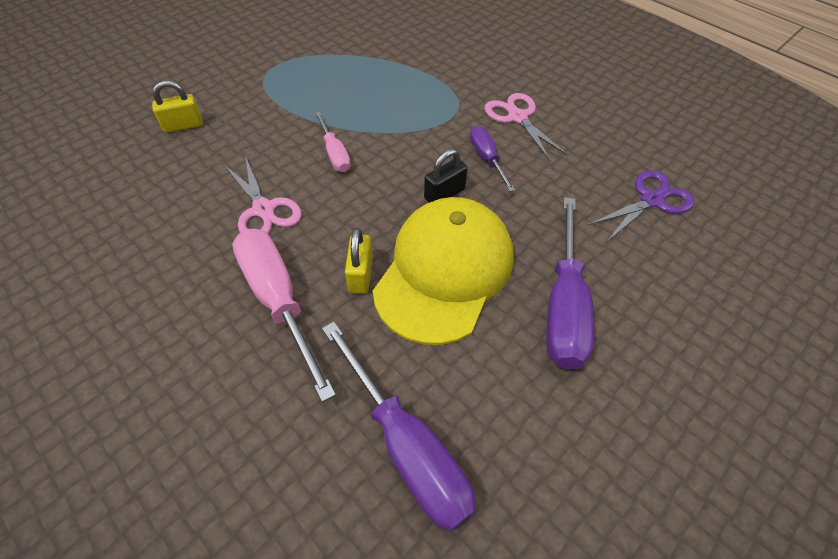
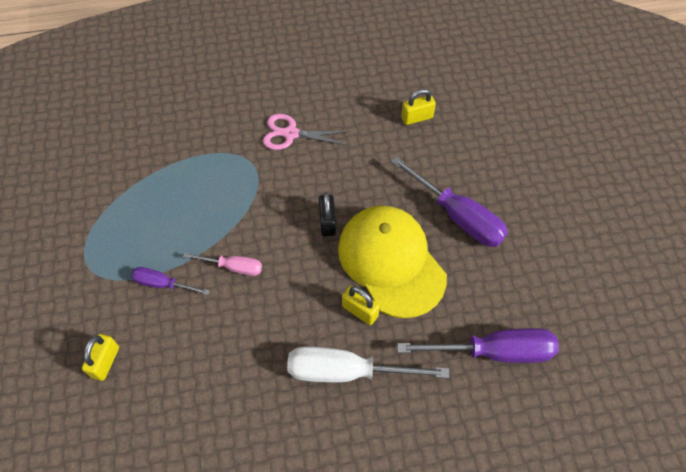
camera: 55 degrees left, 5 degrees up
pink scissors [224,156,302,234] -> none
pink screwdriver [232,229,336,402] -> white screwdriver [287,347,449,383]
purple screwdriver [470,126,515,192] -> purple screwdriver moved to [131,267,210,295]
purple scissors [589,170,694,241] -> yellow padlock [401,89,436,125]

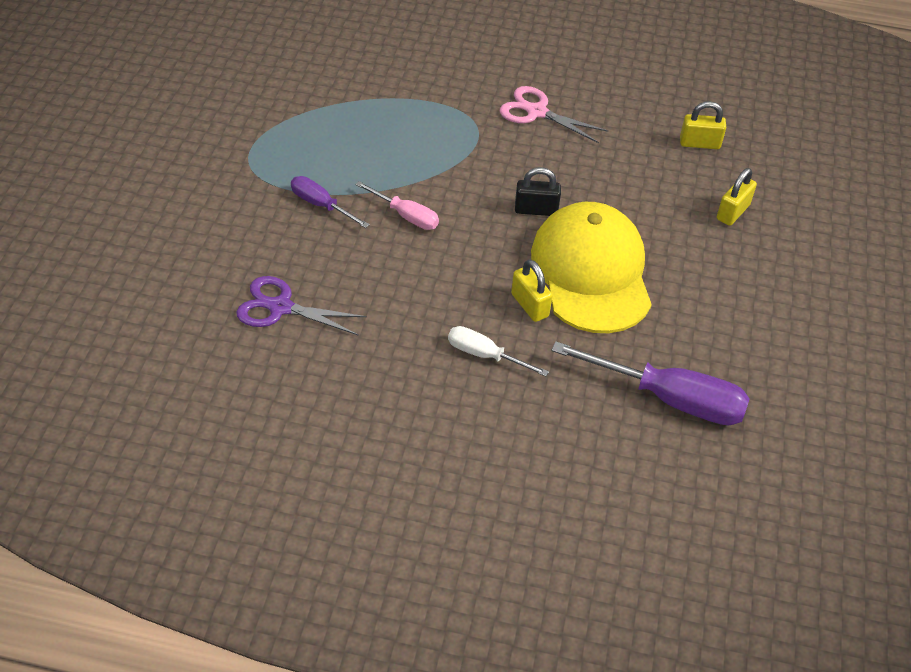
camera: 20 degrees right, 10 degrees down
yellow padlock [82,334,119,381] -> yellow padlock moved to [717,168,757,226]
white screwdriver [287,347,449,383] -> white screwdriver [448,326,549,377], size x0.55
black padlock [319,192,336,236] -> black padlock turned 75 degrees clockwise [515,167,561,216]
purple screwdriver [391,156,508,247] -> none
none -> purple scissors [236,276,367,335]

